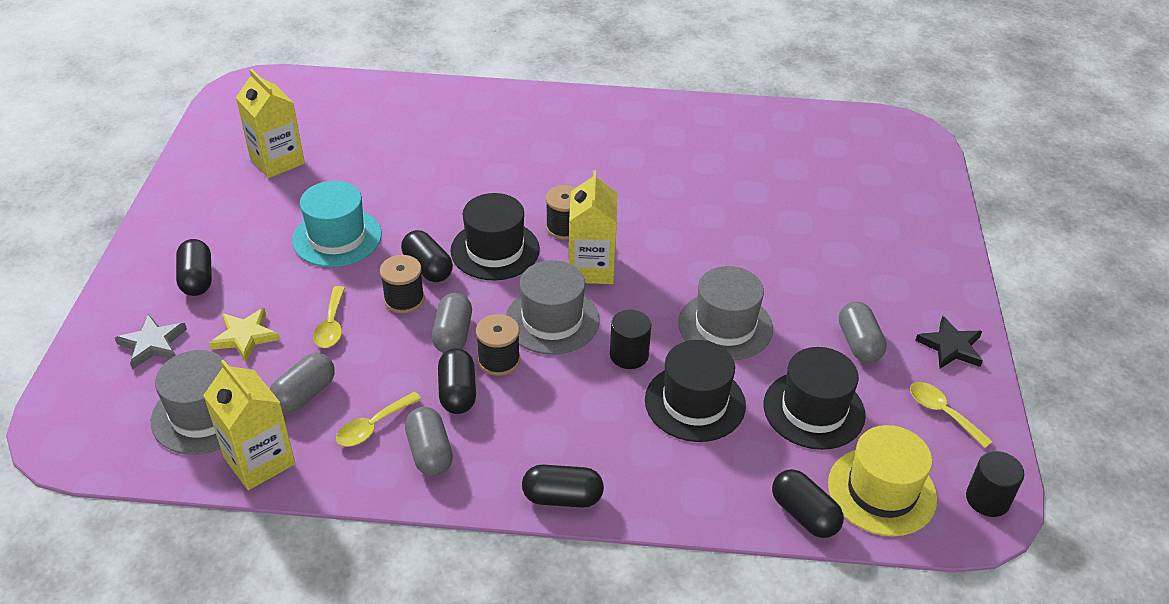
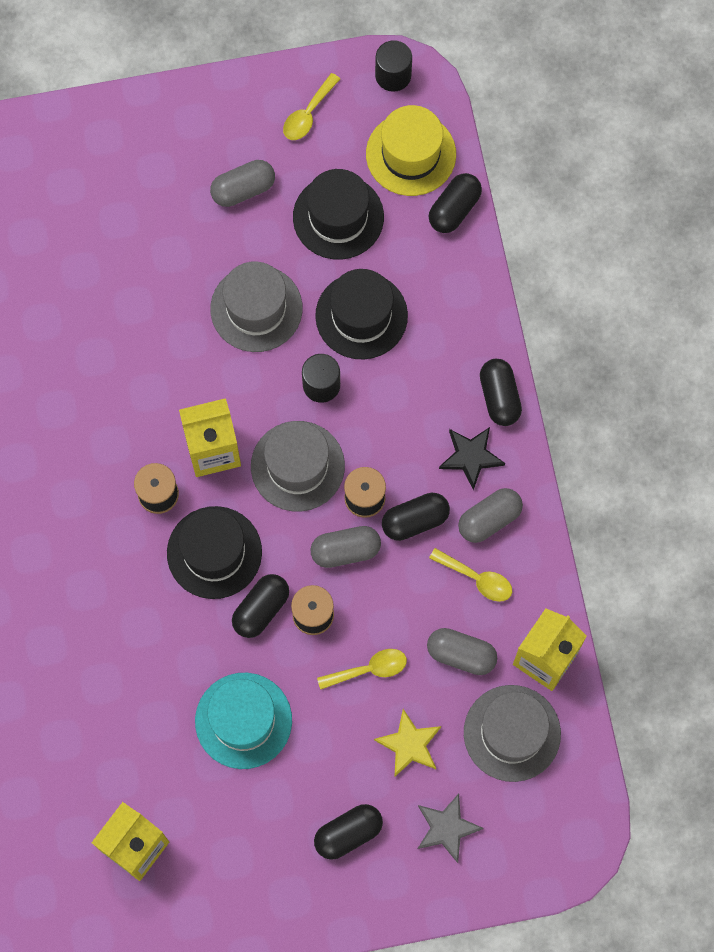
camera: 105 degrees left, 30 degrees up
black star [915,316,983,369] -> black star moved to [439,427,505,490]

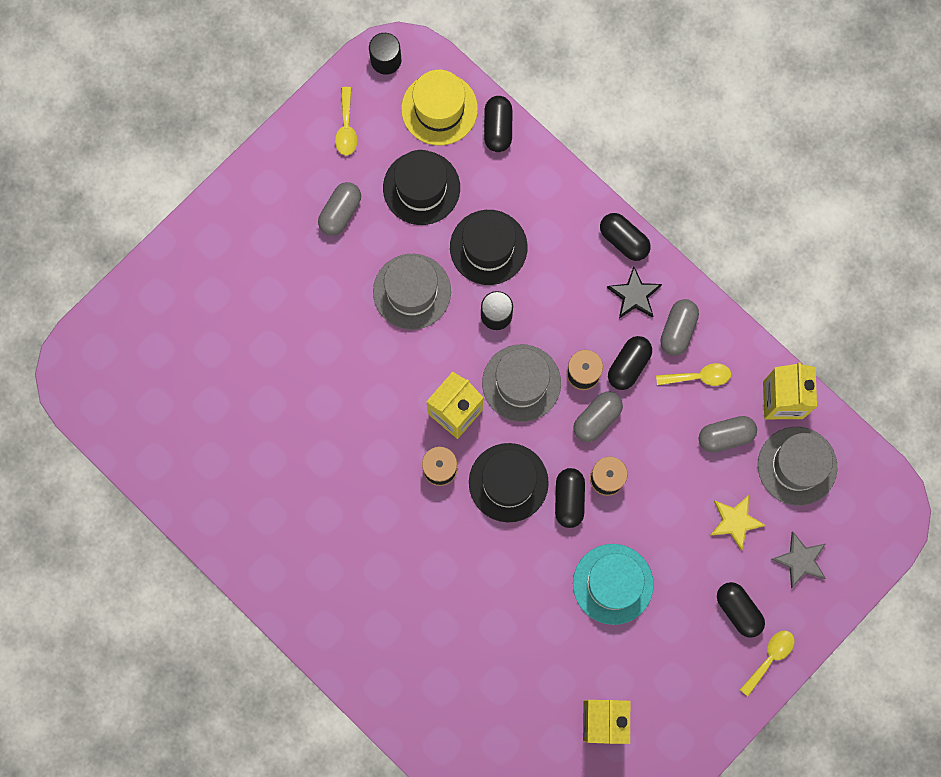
camera: 35 degrees left, 5 degrees up
black capsule [314,804,383,860] -> black capsule turned 60 degrees counterclockwise [717,582,765,638]
yellow spoon [317,649,407,690] -> yellow spoon moved to [740,631,794,696]

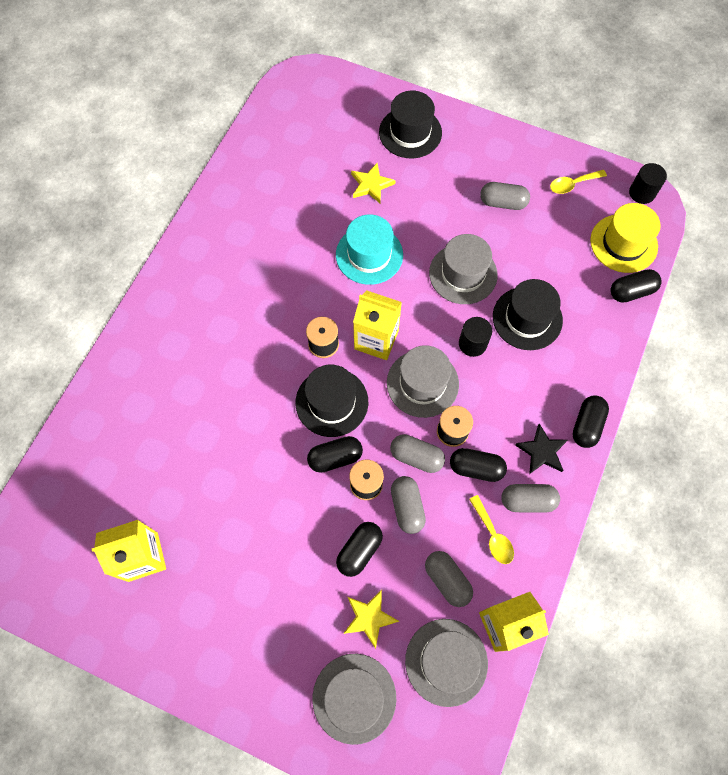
camera: 70 degrees right, 10 degrees down
black hat [383,150,460,225] -> black hat moved to [379,90,442,158]
turquoise hat [573,544,654,625] -> turquoise hat moved to [336,214,403,285]
black capsule [717,582,765,638] -> black capsule moved to [336,522,383,577]
yellow spoon [740,631,794,696] -> none
grey star [771,532,826,588] -> grey hat [312,654,396,745]
none -> yellow star [351,163,396,203]
none -> grey capsule [391,476,426,534]

